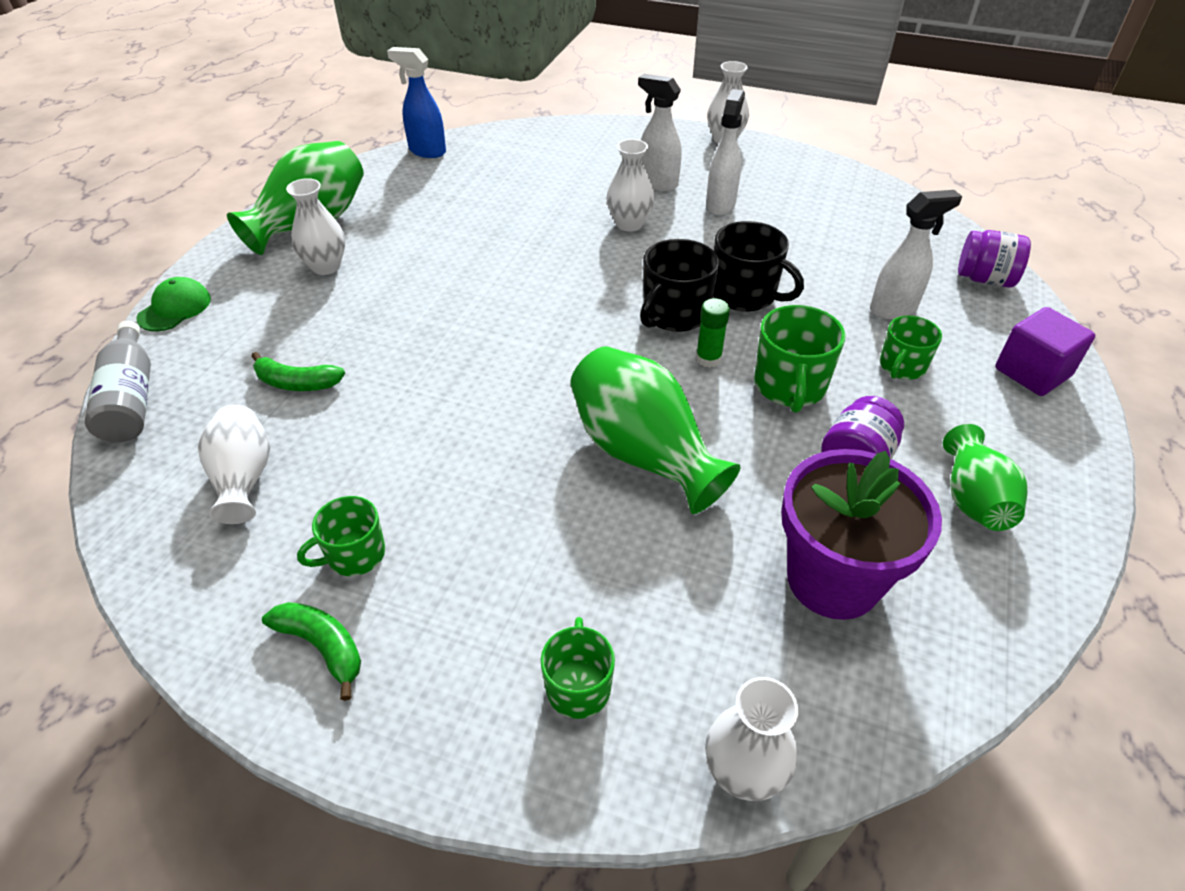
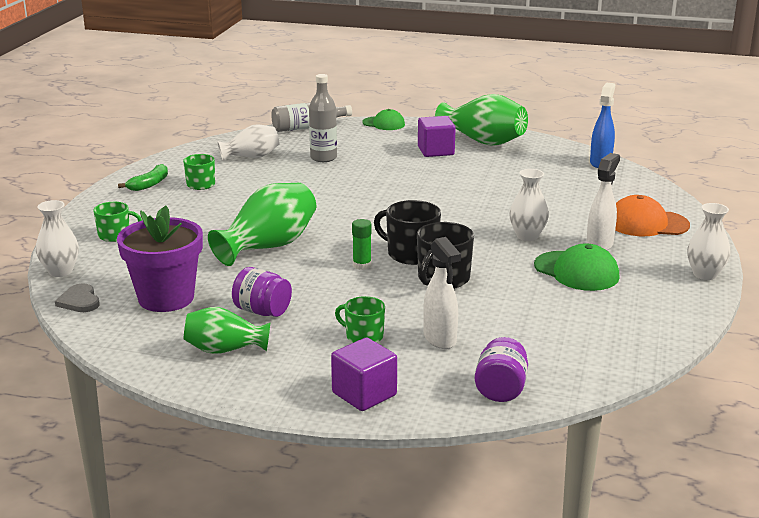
camera: 85 degrees right, 20 degrees down
green banana [252,352,345,391] -> grey bottle [309,74,337,162]
white vase [286,178,345,275] -> purple cube [418,116,456,157]
white spray bottle [706,89,745,215] -> green cap [534,244,620,291]
green mug [754,305,846,413] -> none
none -> grey heart [55,284,100,312]
none -> orange cap [615,195,690,236]

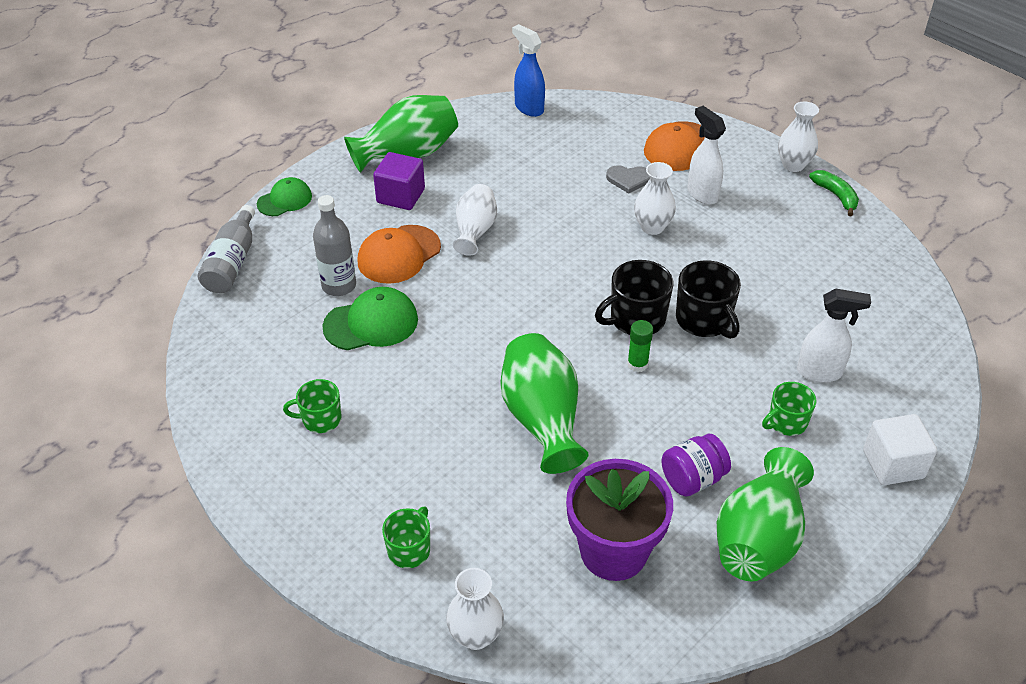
camera: 60 degrees left, 20 degrees up
grey heart [55,284,100,312] -> grey heart moved to [606,165,650,194]
green banana [118,164,168,191] -> green banana moved to [809,170,859,216]
green vase [184,307,270,354] -> green vase [717,447,814,582], size x1.59
white vase [217,124,279,161] -> white vase moved to [453,184,497,256]
purple cube [331,337,397,411] -> white cube [863,414,937,485]
purple jar [475,337,528,402] -> none
green cap [534,244,620,291] -> green cap moved to [322,287,418,350]
none -> orange cap [357,225,441,284]

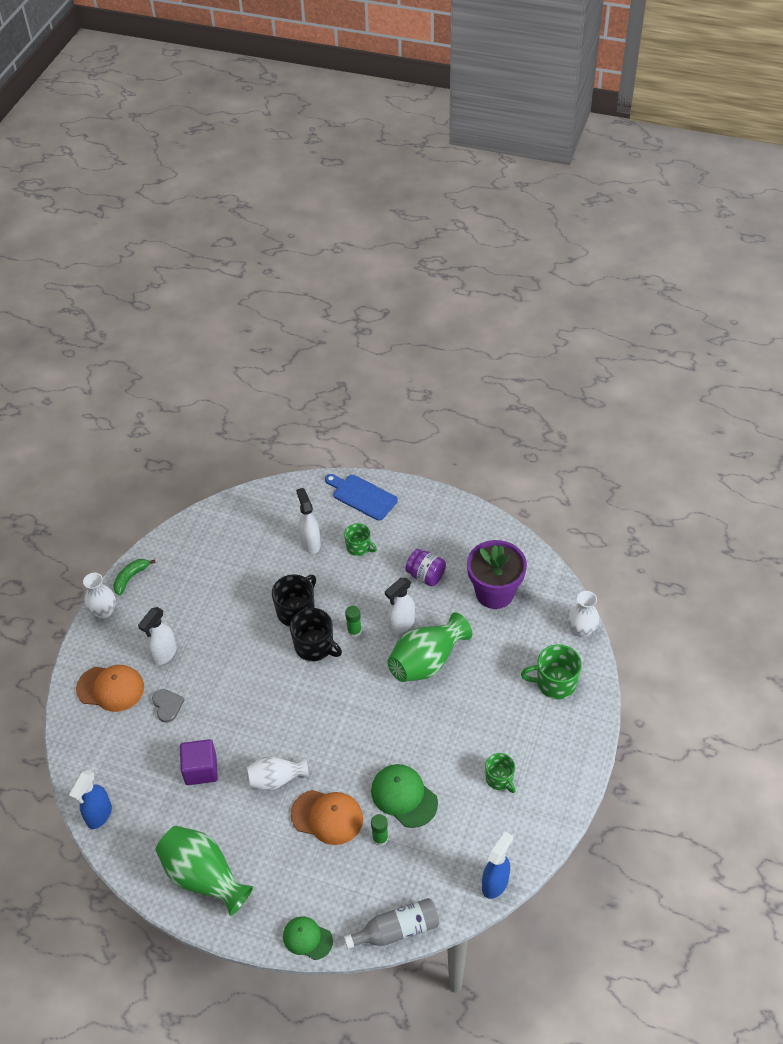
camera: 115 degrees left, 5 degrees up
grey bottle [313,195,356,296] -> green glue stick [371,814,388,846]
purple cube [373,152,425,210] -> purple cube moved to [180,739,218,785]
green mug [382,506,430,568] -> green mug [521,644,582,699], size x1.54
white vase [634,162,676,235] -> none
green vase [717,447,814,582] -> none
white cube [863,414,937,485] -> blue cutting board [325,474,398,521]
none -> white spray bottle [385,578,415,634]
none -> blue spray bottle [482,831,513,899]

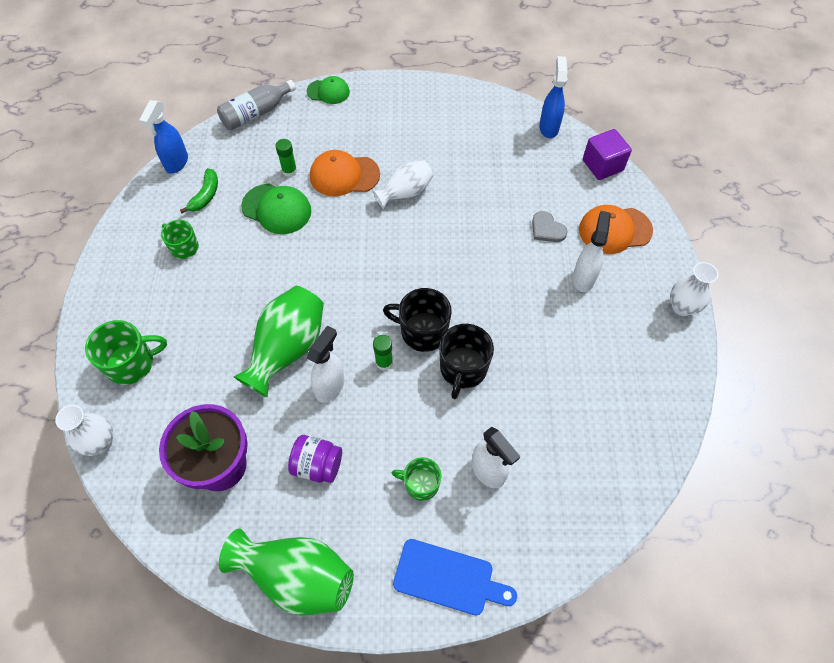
camera: 160 degrees right, 10 degrees up
green banana [113,559,155,595] -> green banana moved to [180,168,218,213]
green vase [155,826,253,916] -> green vase moved to [219,529,354,616]
purple cube [180,739,218,785] -> purple cube moved to [583,129,632,180]

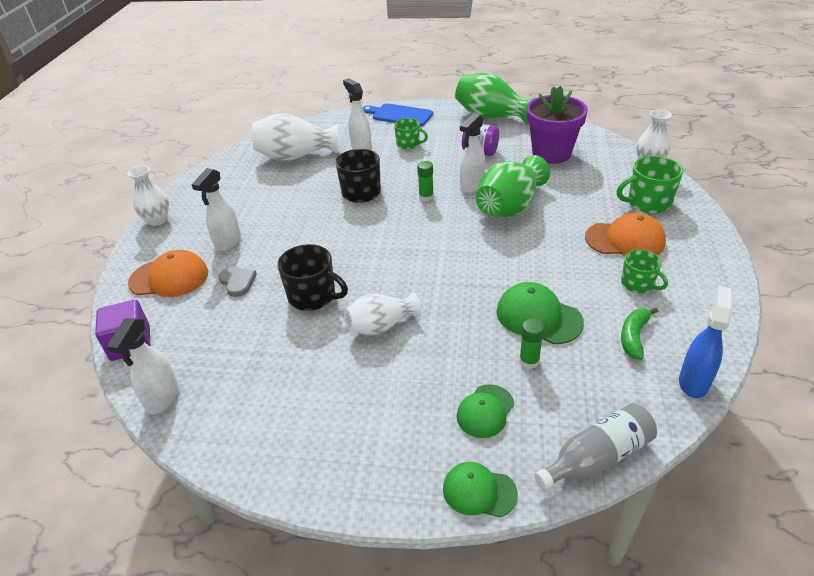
camera: 170 degrees left, 20 degrees down
orange cap [310,150,380,196] -> orange cap moved to [585,213,666,256]
black mug [383,288,452,352] -> black mug moved to [277,244,348,311]
blue spray bottle [539,56,568,138] -> white spray bottle [107,318,179,414]
none -> white vase [252,113,338,161]
none -> green cap [457,384,514,438]

